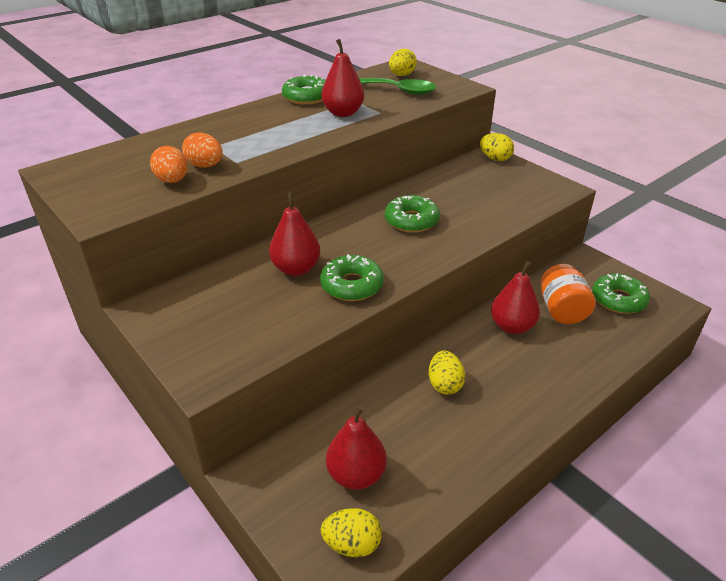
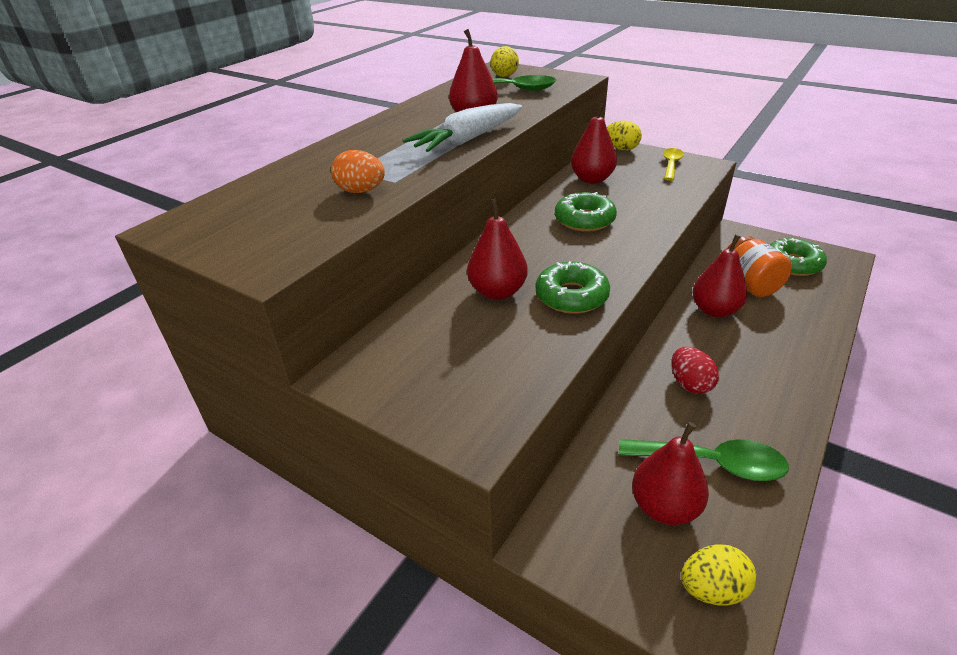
camera: 15 degrees left, 0 degrees up
orange egg [150,146,188,183] -> none
green donut [282,74,326,105] -> none
yellow egg [429,350,465,395] -> red egg [671,347,719,394]
none -> white carrot [403,103,522,152]
none -> red pear [571,102,617,184]
none -> green spoon [619,439,789,481]
none -> yellow spoon [663,148,684,181]

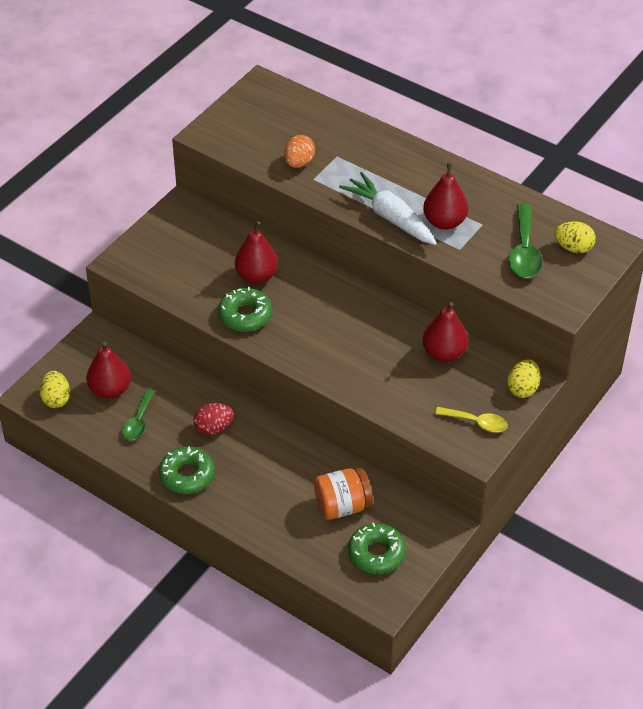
camera: 90 degrees right, 10 degrees up
green donut [555,192,617,232] -> green donut moved to [159,446,215,494]
green spoon [619,439,789,481] -> green spoon [122,389,155,440], size x0.65
red pear [693,235,747,318] -> none

